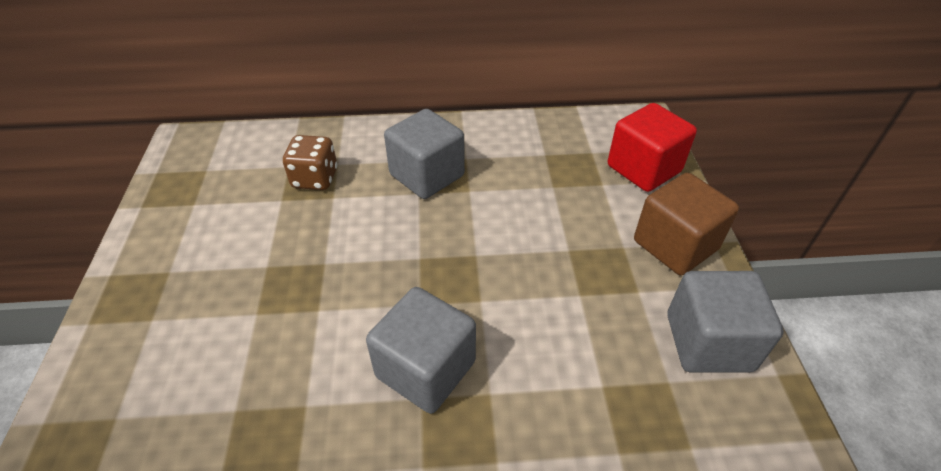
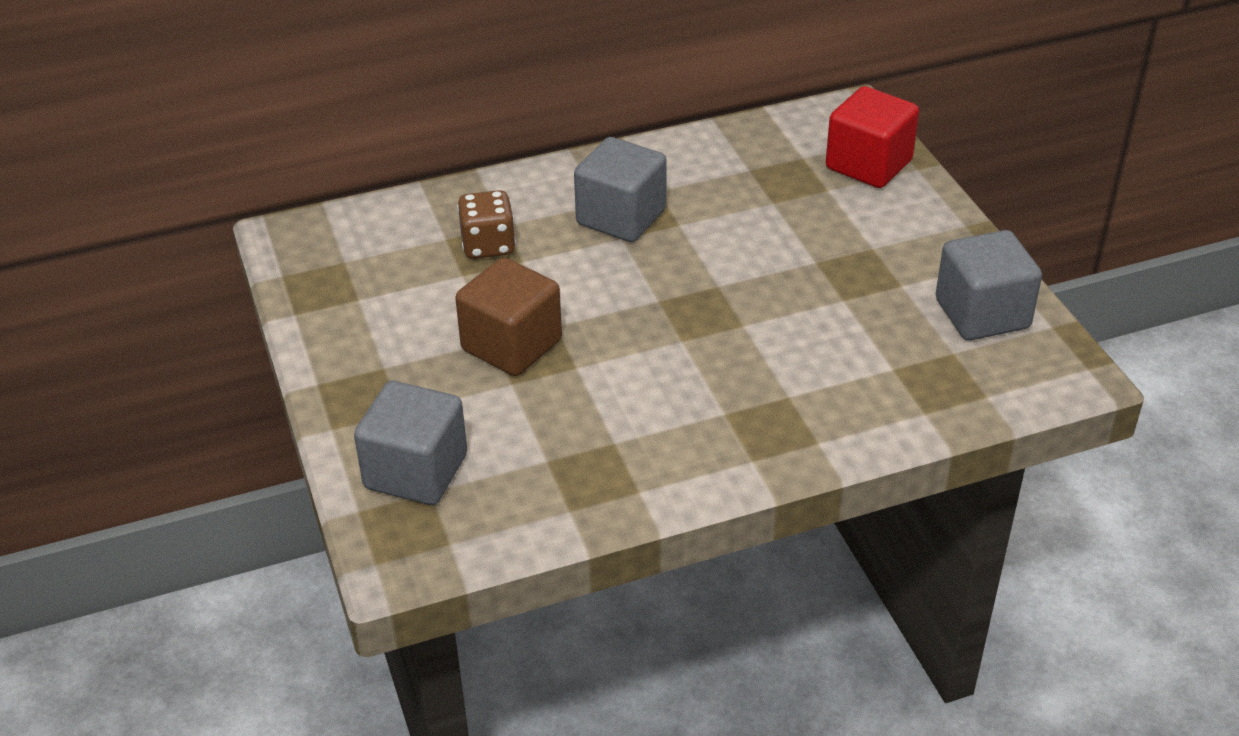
camera: 15 degrees left, 5 degrees down
grey cube [366,287,476,414] -> grey cube moved to [354,381,467,505]
brown cube [634,173,739,275] -> brown cube moved to [455,257,562,376]

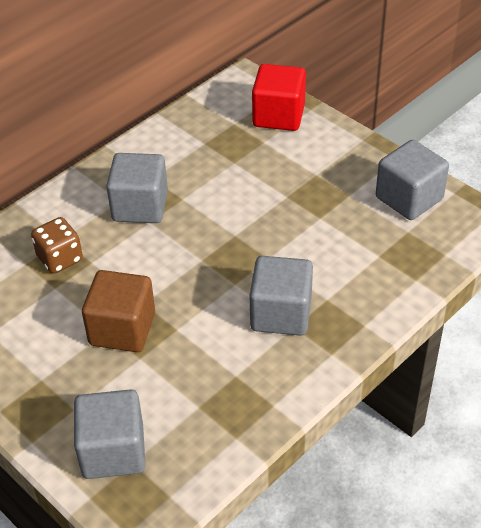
camera: 25 degrees left, 5 degrees up
none -> grey cube [250,256,313,336]

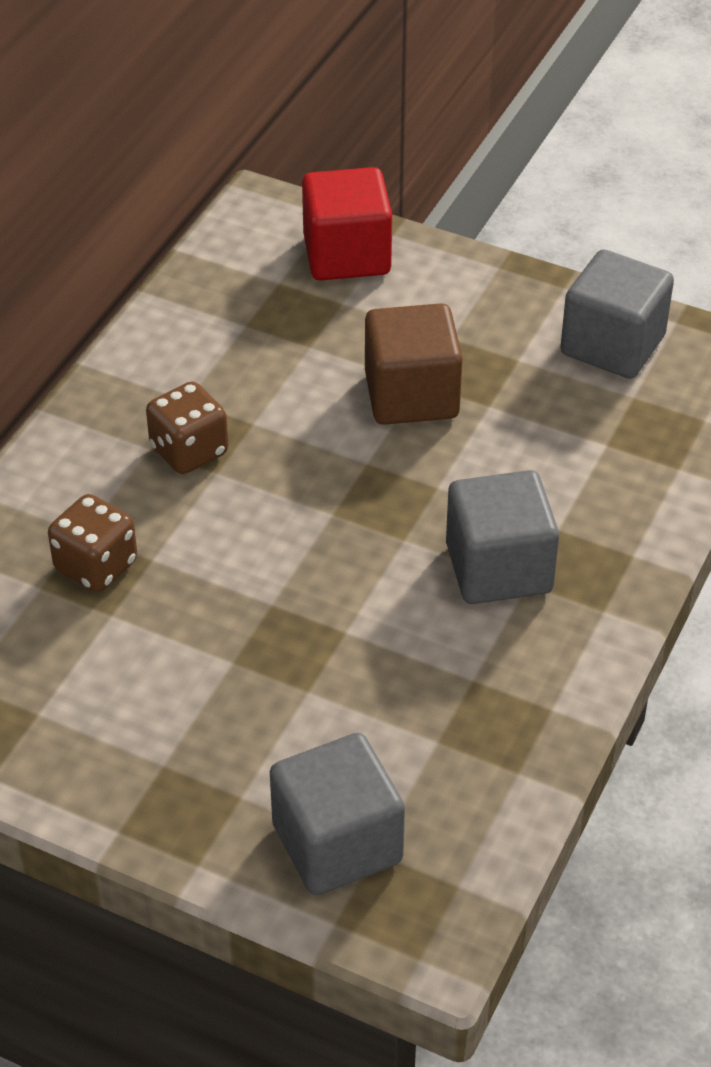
camera: 20 degrees left, 0 degrees up
brown cube [82,270,155,352] -> brown cube moved to [365,303,463,425]
grey cube [106,153,168,223] -> brown dice [146,382,228,474]

